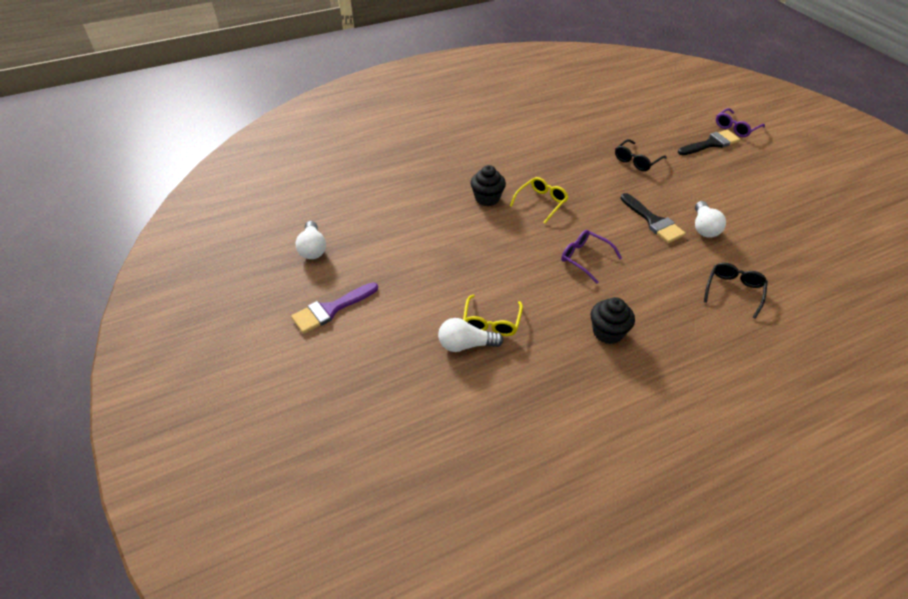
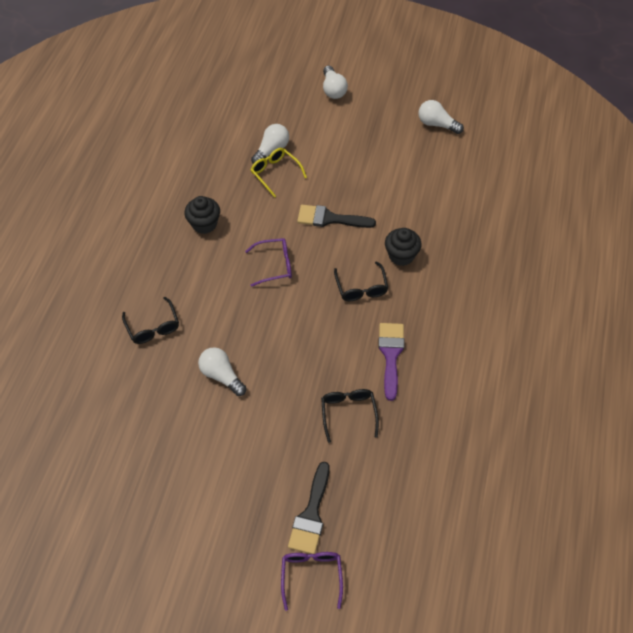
camera: 130 degrees right, 10 degrees up
purple brush [291,282,378,334] -> purple brush moved to [378,323,404,401]
yellow glasses [510,177,568,224] -> black glasses [334,261,388,301]
black brush [620,193,686,243] -> black brush moved to [297,205,376,228]
none -> white light bulb [323,66,348,99]

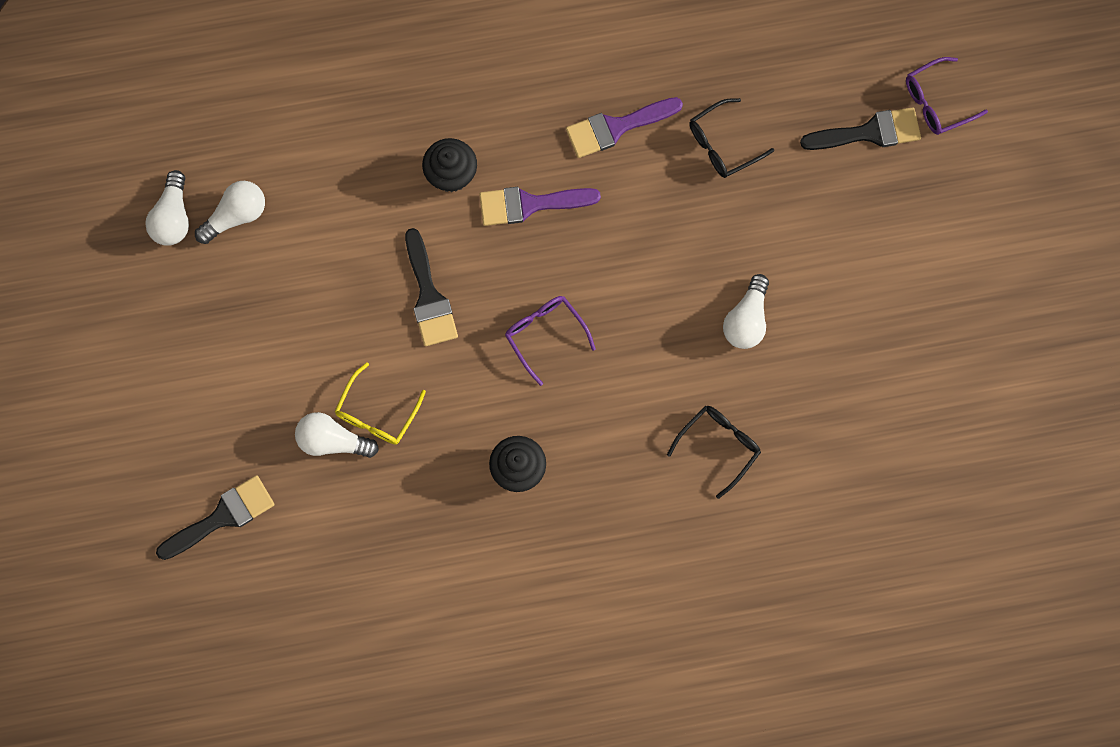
camera: 115 degrees left, 20 degrees up
white light bulb [323,66,348,99] -> white light bulb moved to [195,181,265,244]
black glasses [334,261,388,301] -> purple brush [479,187,601,226]
none -> black brush [156,475,275,560]

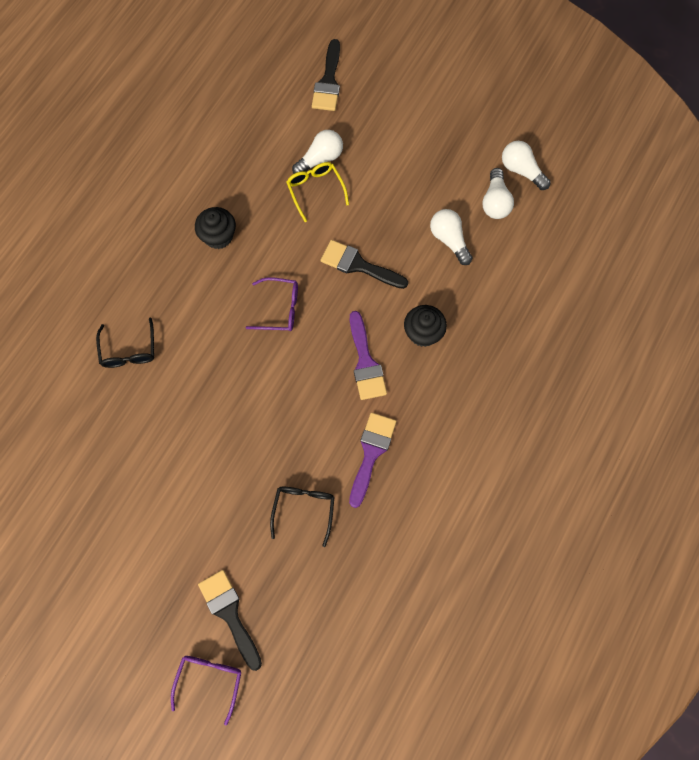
camera: 130 degrees right, 5 degrees down
purple brush [479,187,601,226] -> purple brush turned 135 degrees clockwise [350,311,387,400]
white light bulb [723,274,769,349] -> white light bulb moved to [430,209,472,265]
black brush [800,107,921,150] -> black brush turned 120 degrees clockwise [198,570,262,671]

